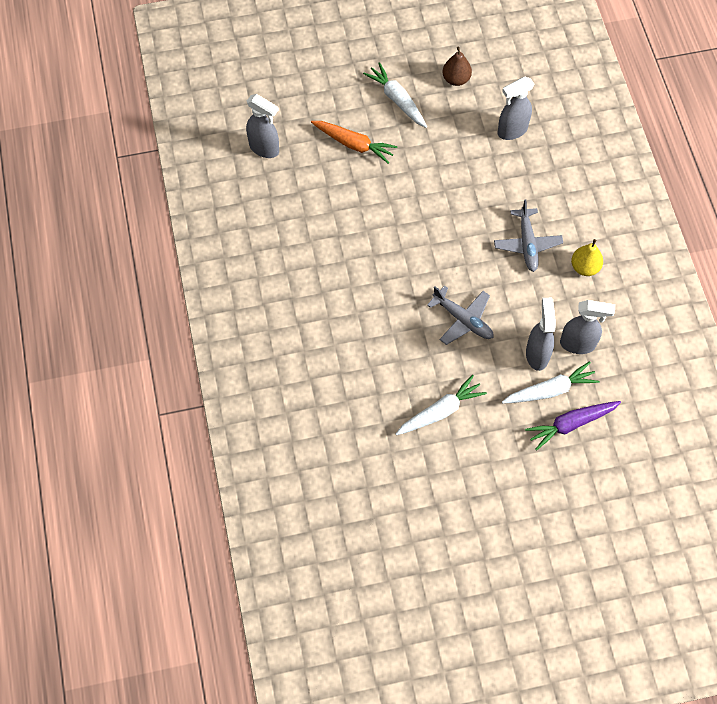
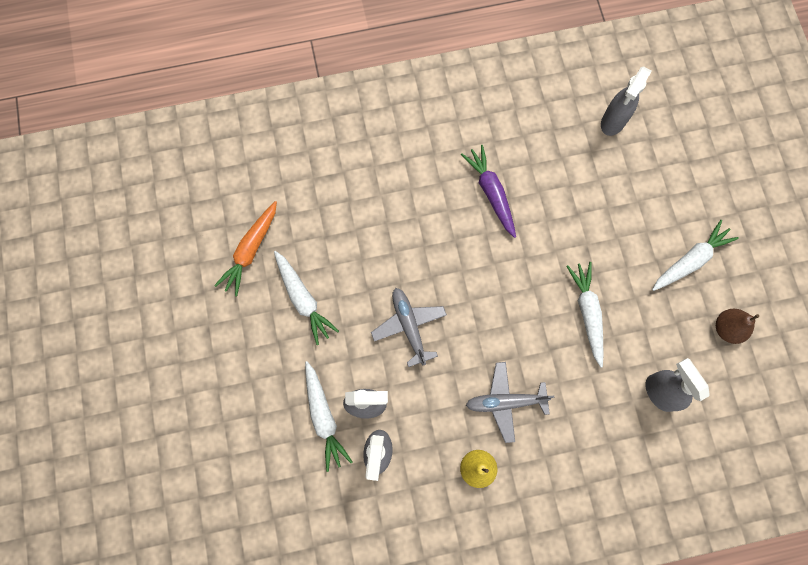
camera: 90 degrees right, 10 degrees up
orange carrot [311,121,398,164] -> orange carrot moved to [214,201,277,296]
grey plane [427,285,493,345] -> grey plane turned 120 degrees clockwise [371,288,447,367]
purple carrot [525,401,621,450] -> purple carrot moved to [461,145,516,238]
none -> white carrot [566,262,603,367]

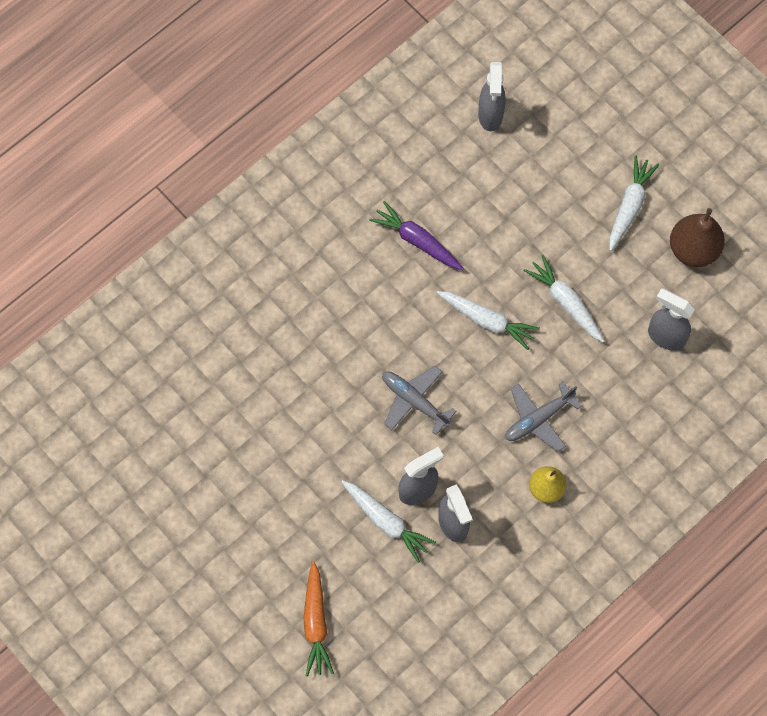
camera: 30 degrees left, 5 degrees down
orange carrot [214,201,277,296] -> orange carrot moved to [303,561,334,676]
white carrot [274,251,339,345] -> white carrot moved to [436,291,540,350]
brown pear [716,309,759,344] -> brown pear [670,208,725,267], size x1.53

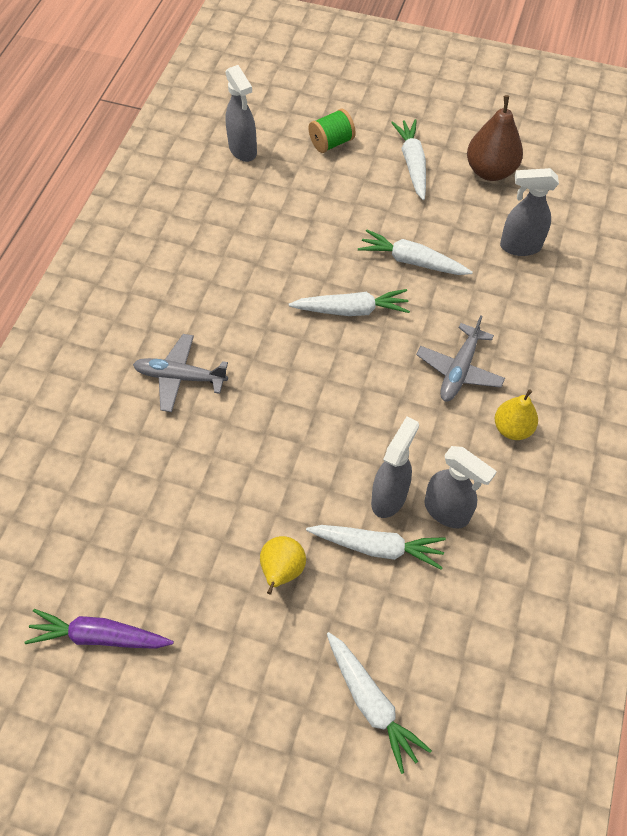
camera: 30 degrees left, 10 degrees down
orange carrot [303,561,334,676] -> white carrot [327,632,432,774]
purple carrot [369,201,464,270] -> purple carrot moved to [25,609,174,649]
grey plane [382,366,456,435] -> grey plane moved to [133,334,228,412]
none -> yellow pear [260,536,306,595]
none -> green spool [309,109,356,153]

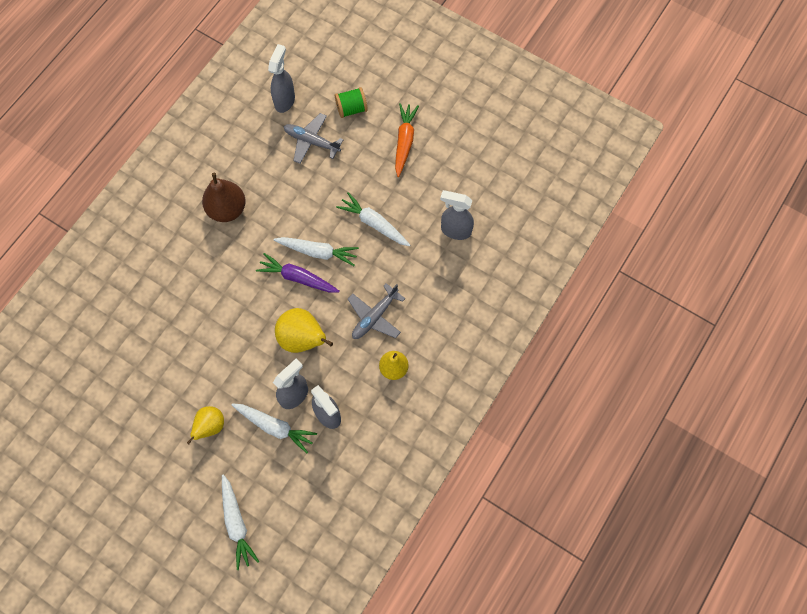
camera: 15 degrees right, 10 degrees up
purple carrot [25,609,174,649] -> purple carrot moved to [256,253,340,293]
grey plane [133,334,228,412] -> grey plane moved to [284,113,344,164]
grey spray bottle [225,65,257,162] -> grey spray bottle turned 150 degrees counterclockwise [268,44,295,113]
white carrot [391,119,426,200] -> orange carrot [395,103,419,177]
brown pear [467,95,523,181] -> brown pear moved to [202,173,246,222]
none -> yellow pear [275,308,333,353]

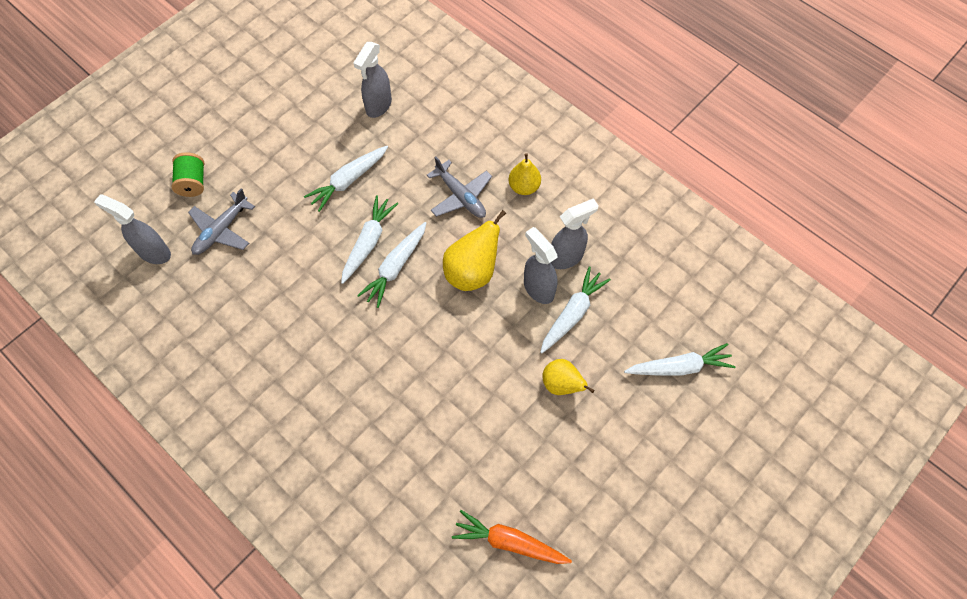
camera: 80 degrees left, 5 degrees down
brown pear [202,173,246,222] -> none
purple carrot [256,253,340,293] -> white carrot [357,222,426,308]
orange carrot [395,103,419,177] -> orange carrot moved to [452,510,572,564]

